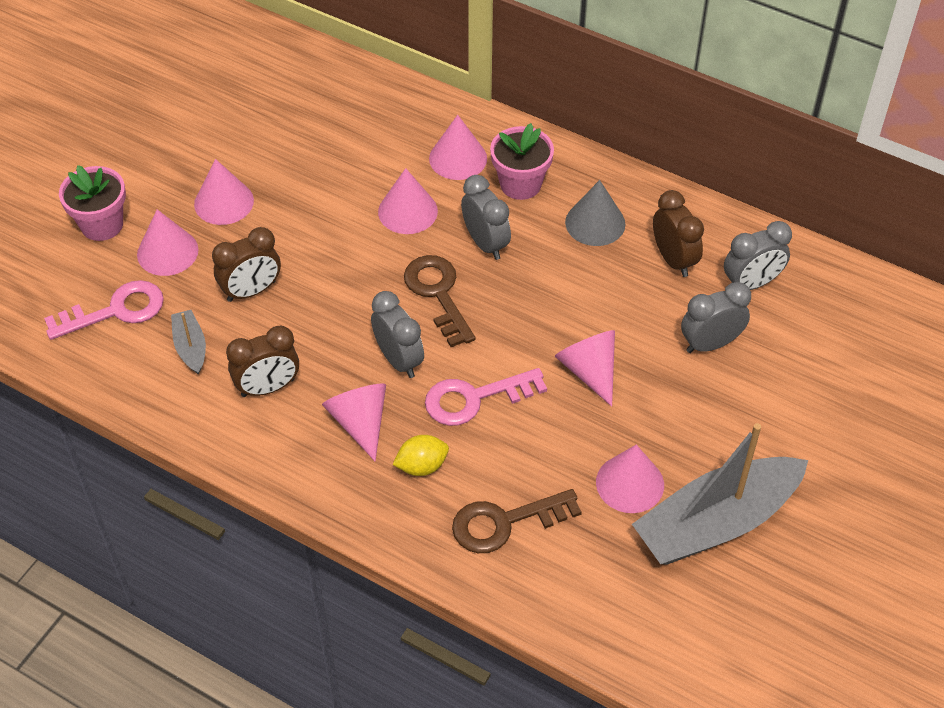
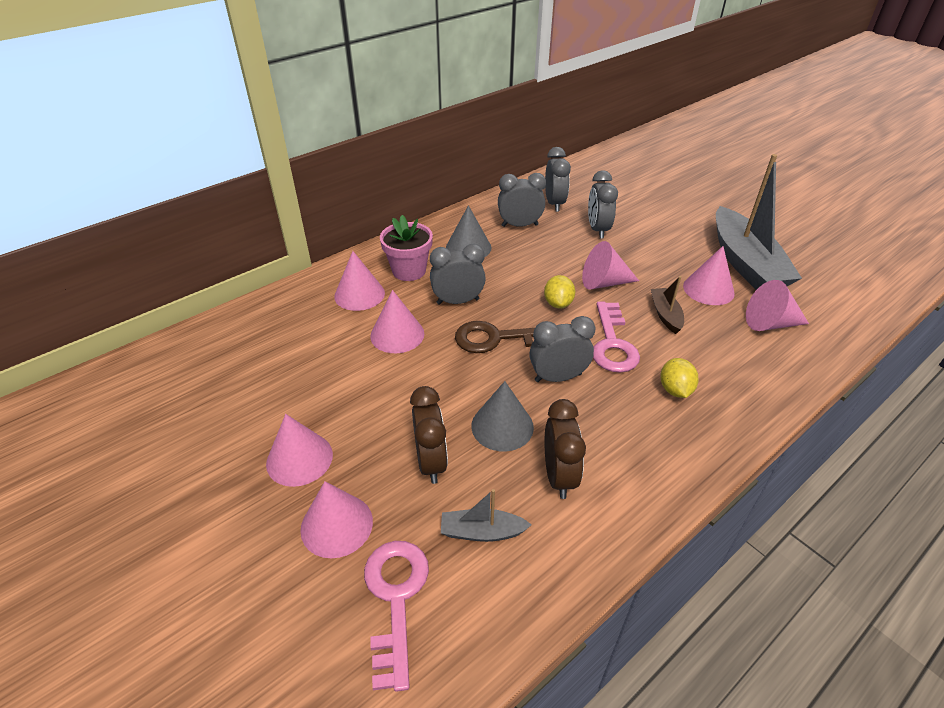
camera: 70 degrees left, 10 degrees down
pink flower pot [59,165,126,241] -> none
pink cone [322,384,386,461] -> pink cone moved to [746,280,809,331]
brown key [452,489,582,553] -> none
brown clock [653,190,704,277] -> grey clock [498,173,546,227]
none -> grey cone [471,381,534,451]
none -> yellow lemon [544,275,576,309]
none -> brown boat [651,276,684,334]

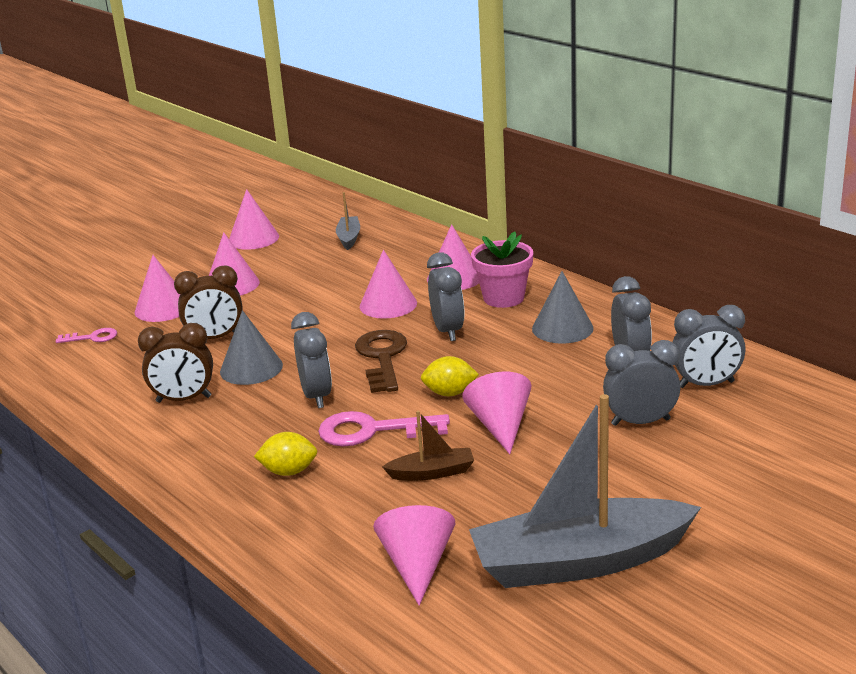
camera: 90 degrees right, 15 degrees down
pink key [364,541,429,692] -> pink key [56,328,117,343], size x0.54
grey boat [441,489,532,542] -> grey boat moved to [336,192,360,250]
pink cone [683,246,735,305] -> pink cone moved to [229,189,279,250]

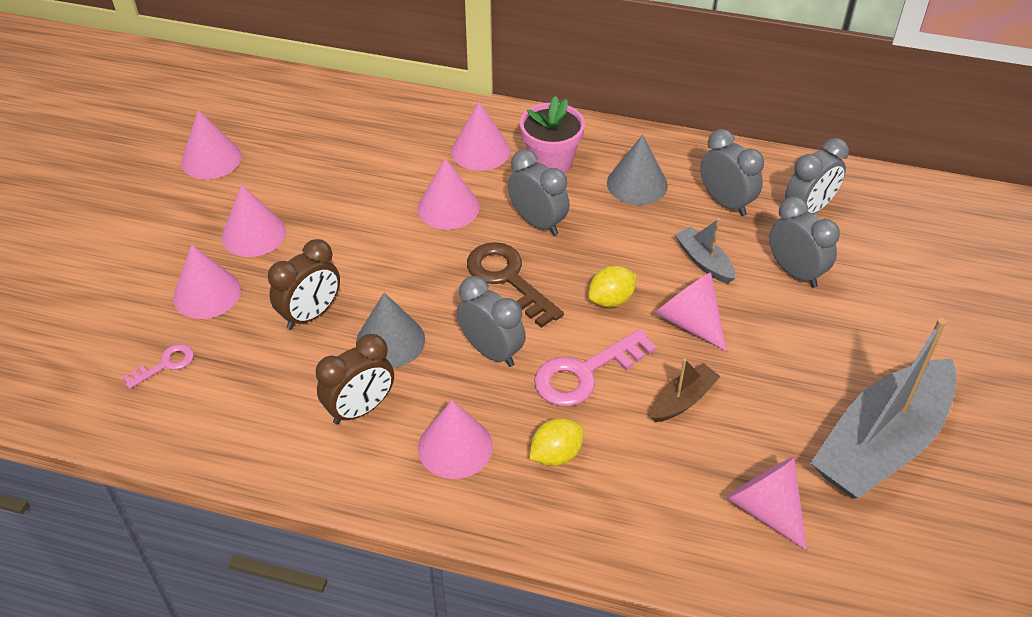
camera: 35 degrees left, 20 degrees up
grey boat [336,192,360,250] -> grey boat moved to [675,218,735,284]
grey clock [603,340,681,426] -> grey clock turned 90 degrees clockwise [769,196,840,288]
none -> pink cone [418,400,493,479]

